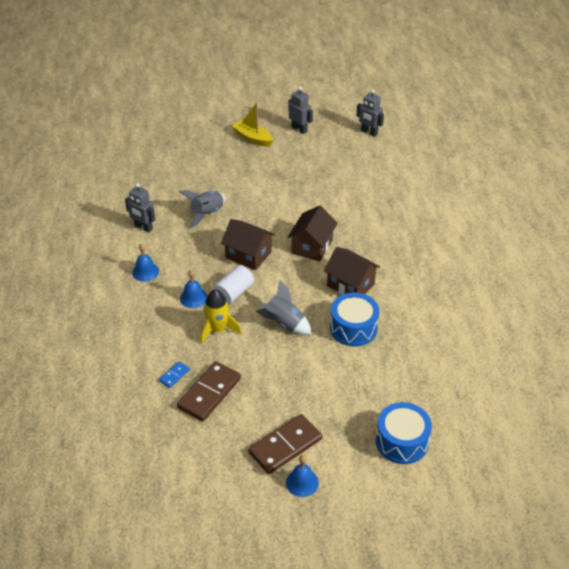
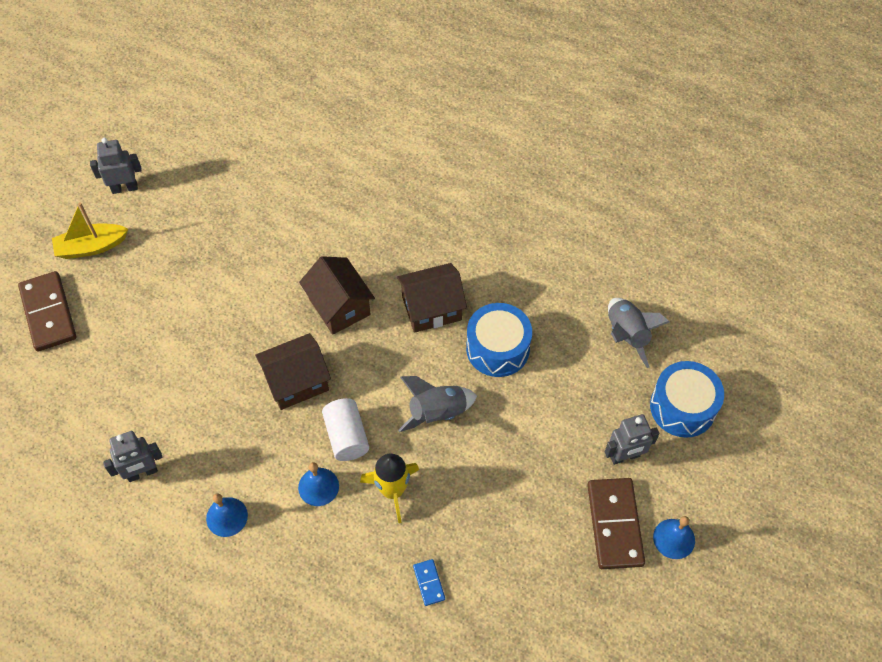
camera: 55 degrees left, 15 degrees up
brown domino [177,361,241,422] -> brown domino moved to [18,271,76,352]
grey rocket [179,190,226,228] -> grey rocket moved to [608,298,670,368]
grey robot [357,89,384,137] -> grey robot moved to [605,414,659,465]

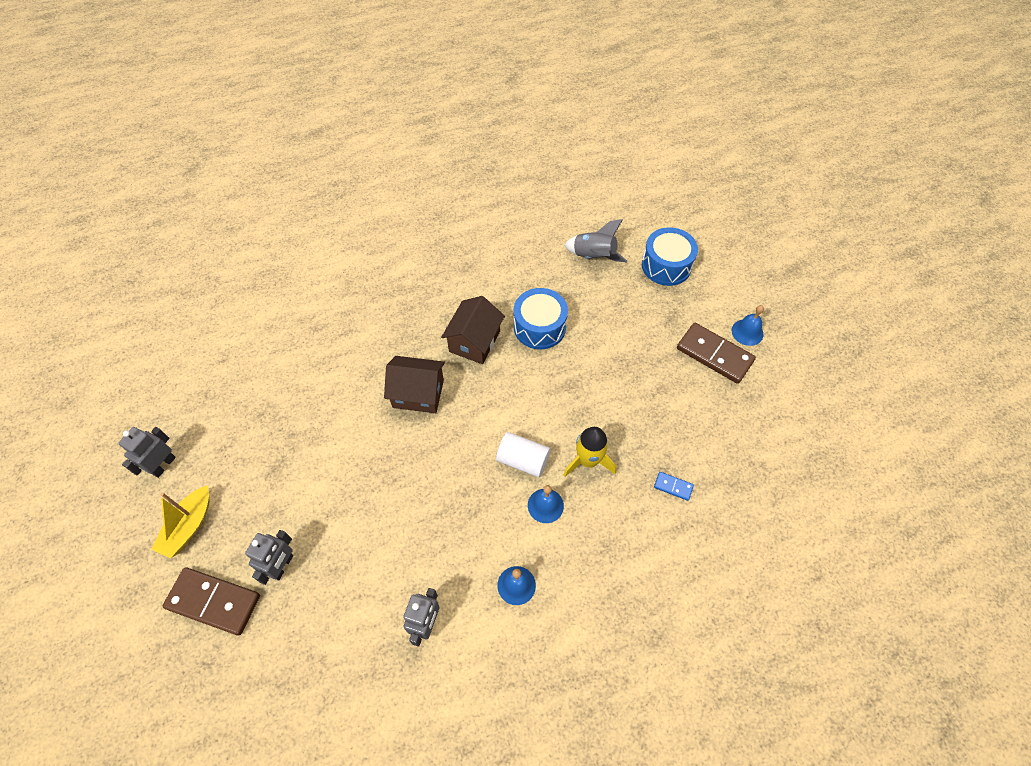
camera: 50 degrees left, 0 degrees up
brown house [255,333,331,410] -> none
grey rocket [398,376,477,432] -> none
grey robot [605,414,659,465] -> grey robot moved to [245,530,293,585]

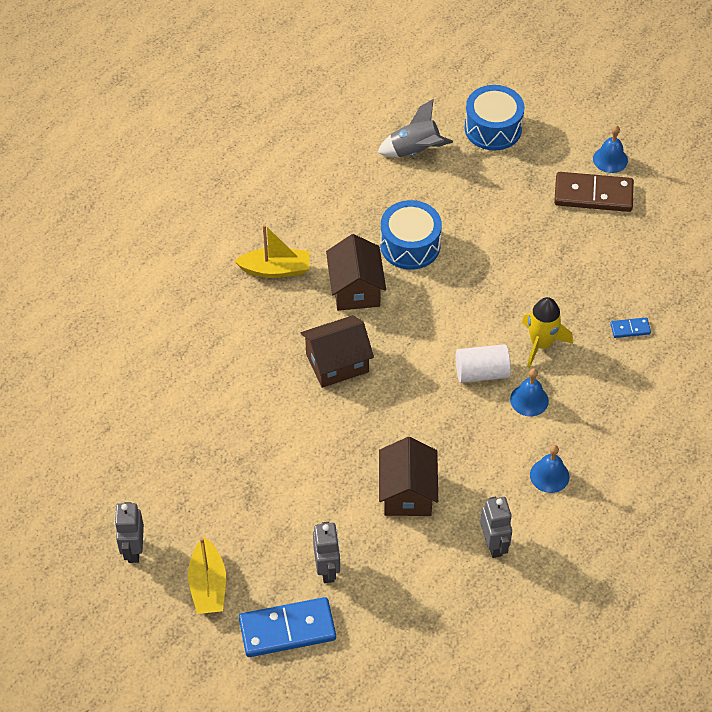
camera: 30 degrees left, 5 degrees down
brown domino [163,567,260,636] -> blue domino [239,597,336,657]
none -> yellow boat [234,224,310,278]
none -> brown house [379,437,438,516]

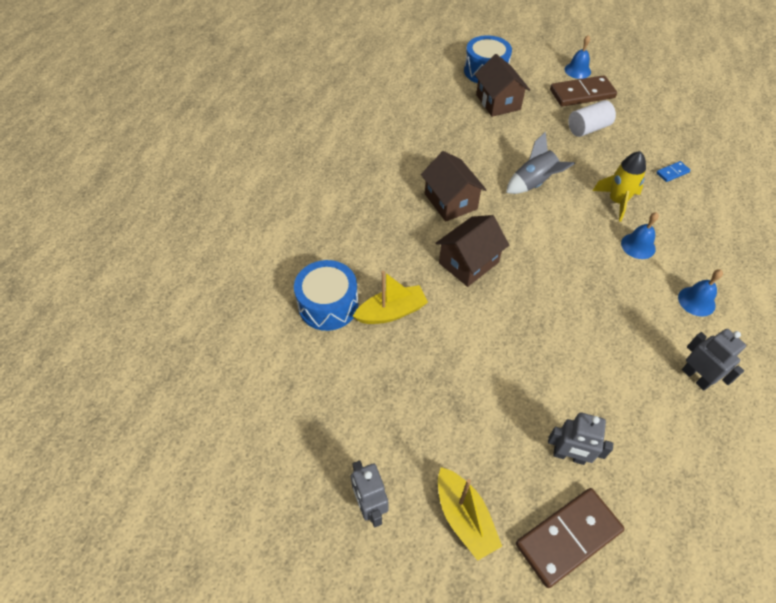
camera: 20 degrees left, 0 degrees up
yellow boat [234,224,310,278] -> yellow boat moved to [353,271,428,324]
blue domino [239,597,336,657] -> brown domino [516,488,625,588]
grey robot [313,522,340,583] -> grey robot turned 135 degrees clockwise [548,412,614,465]
grey rocket [377,99,453,157] -> grey rocket moved to [506,132,575,194]
brown house [379,437,438,516] -> brown house moved to [475,54,530,117]
blue drum [380,200,442,270] -> blue drum moved to [294,260,359,331]
white cylinder [455,344,511,383] -> white cylinder moved to [568,100,616,137]

